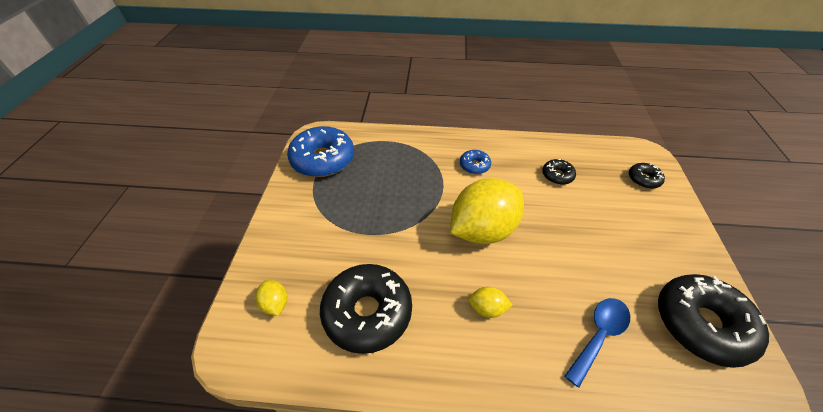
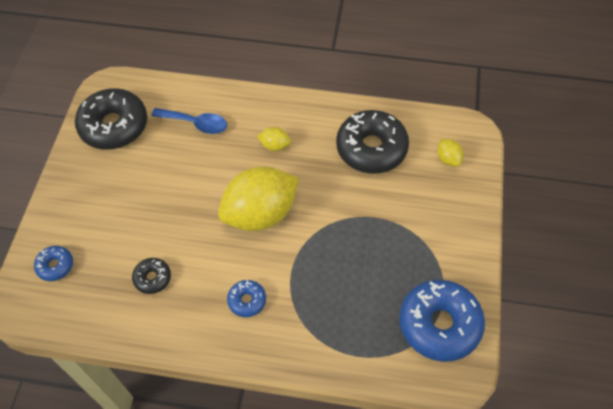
camera: 175 degrees left, 10 degrees up
blue spoon [565,298,630,387] -> blue spoon turned 120 degrees counterclockwise [151,108,227,134]
black donut [629,163,665,189] -> blue donut [34,246,73,281]

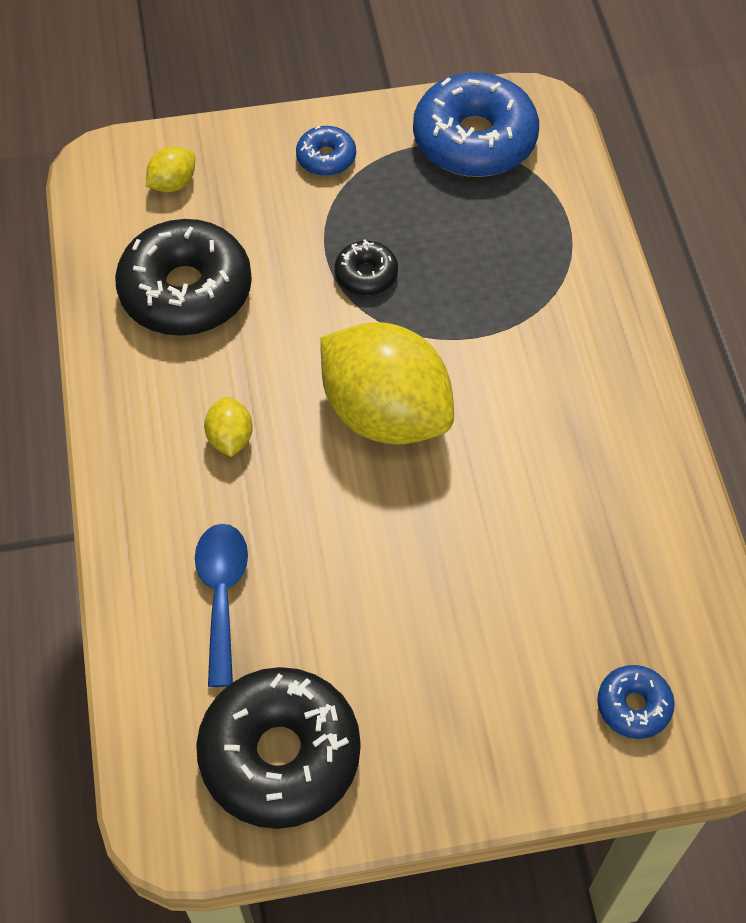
camera: 110 degrees left, 0 degrees up
black donut [132,258,171,294] -> black donut moved to [335,239,398,295]
blue donut [227,280,266,317] -> blue donut moved to [296,126,356,176]

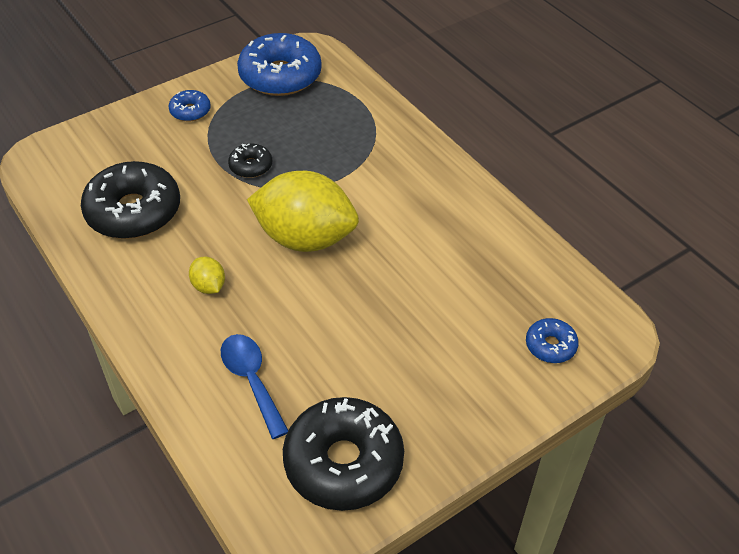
camera: 25 degrees left, 10 degrees down
yellow lemon [146,146,195,192] -> none

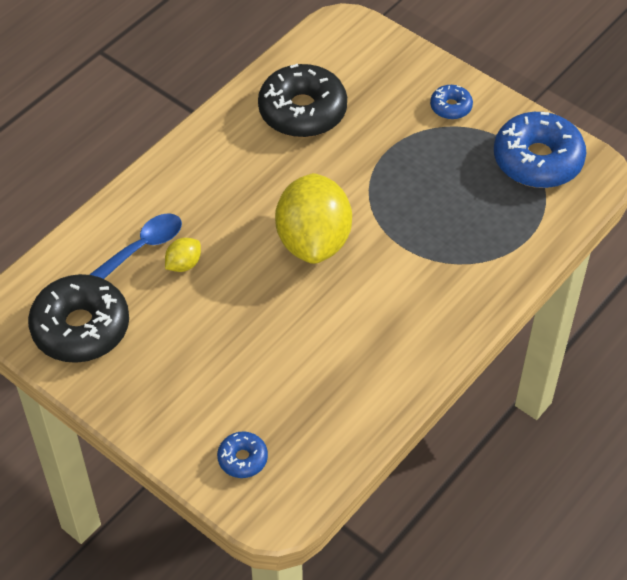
camera: 75 degrees right, 5 degrees up
yellow lemon [189,257,225,294] -> yellow lemon moved to [165,238,201,272]
black donut [228,144,272,178] -> none

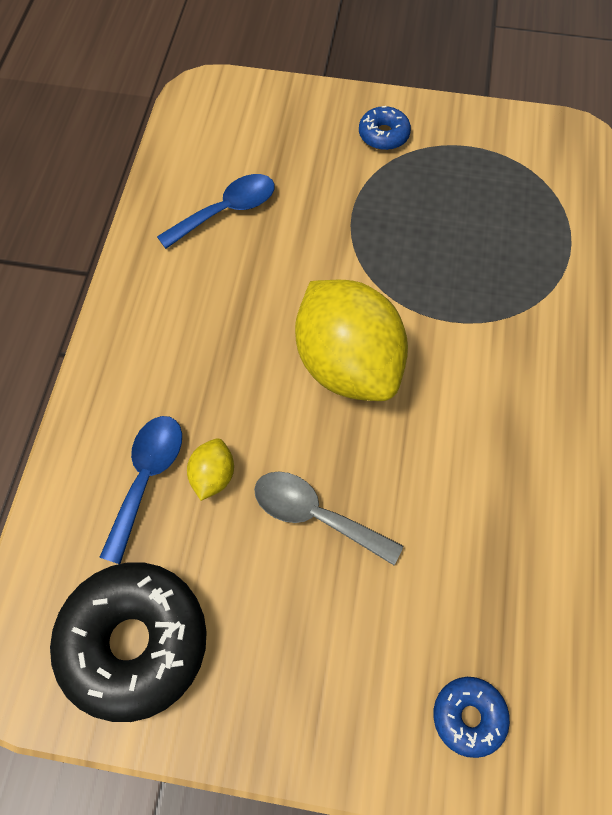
camera: 30 degrees left, 10 degrees up
black donut [258,64,347,137] -> blue spoon [157,174,275,249]
blue donut [494,112,587,188] -> none
none -> grey spoon [254,471,403,565]

